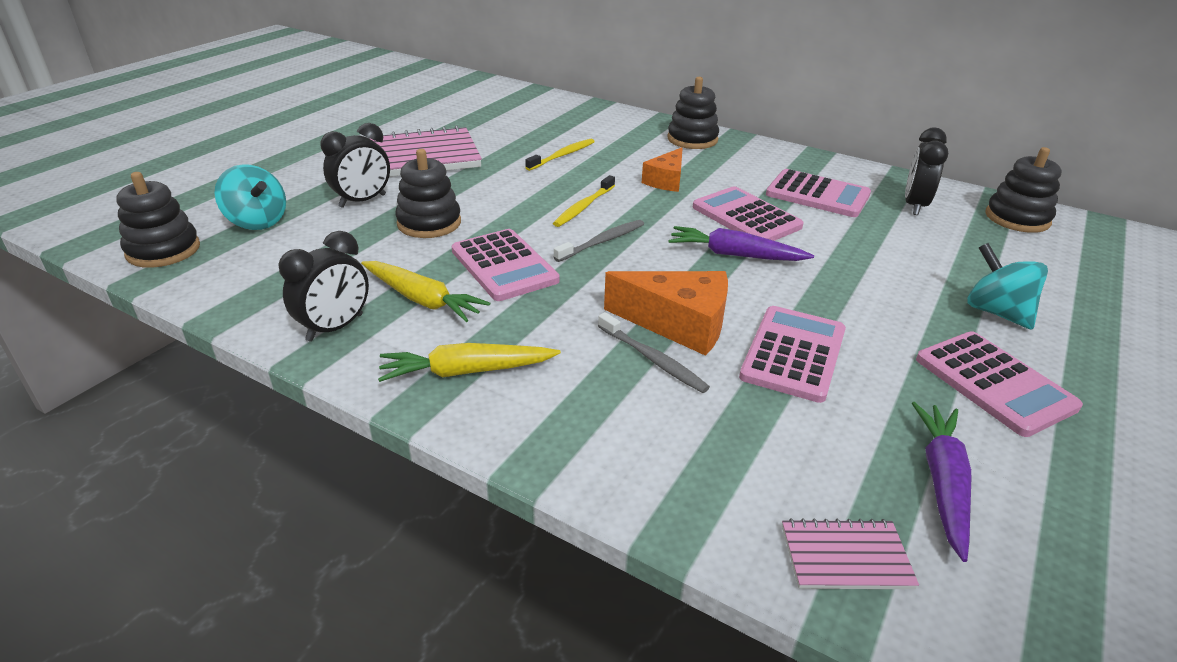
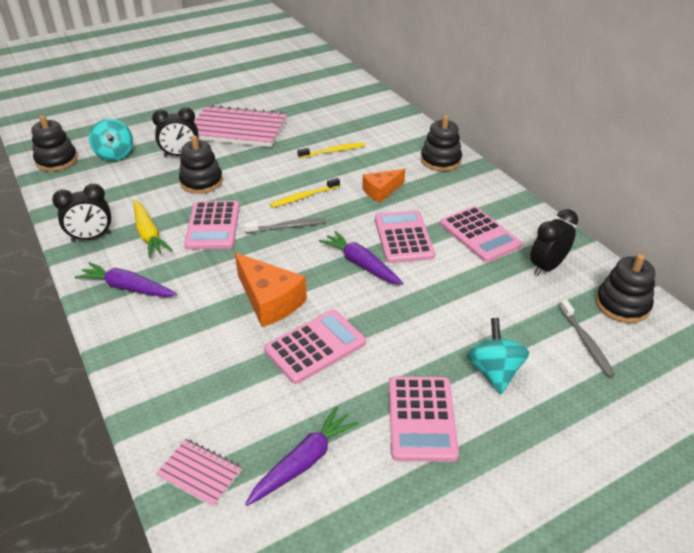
camera: 30 degrees right, 5 degrees up
yellow carrot [378,343,561,382] -> purple carrot [75,262,177,297]
grey toothbrush [598,312,710,393] -> grey toothbrush moved to [559,300,615,377]

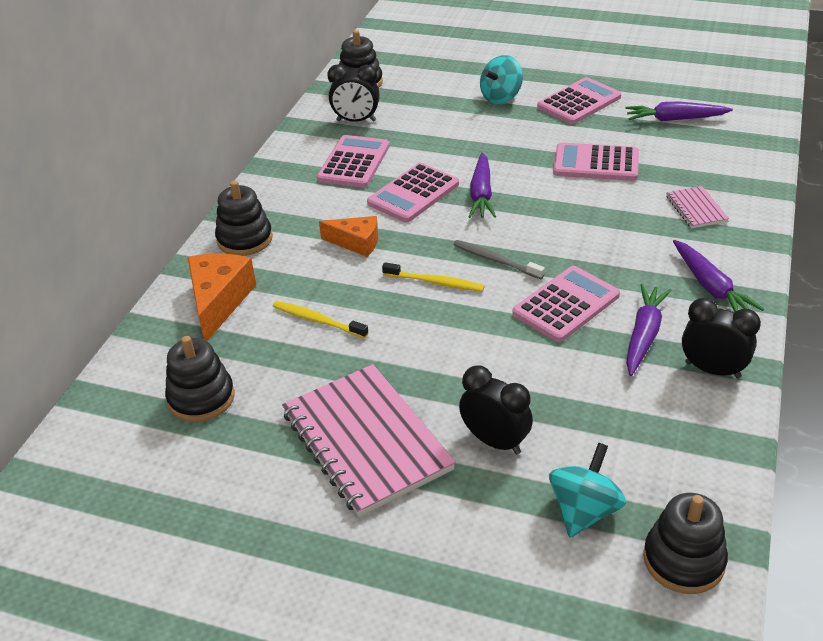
camera: 130 degrees left, 0 degrees up
yellow carrot [133,200,172,258] -> purple carrot [626,284,671,376]
pink notebook [156,439,242,507] -> pink notebook moved to [666,186,729,228]
black stacking toy [179,135,223,194] -> black stacking toy moved to [165,336,235,422]
orange cheese [235,253,307,327] -> orange cheese moved to [187,254,256,341]
grey toothbrush [559,300,615,377] -> none

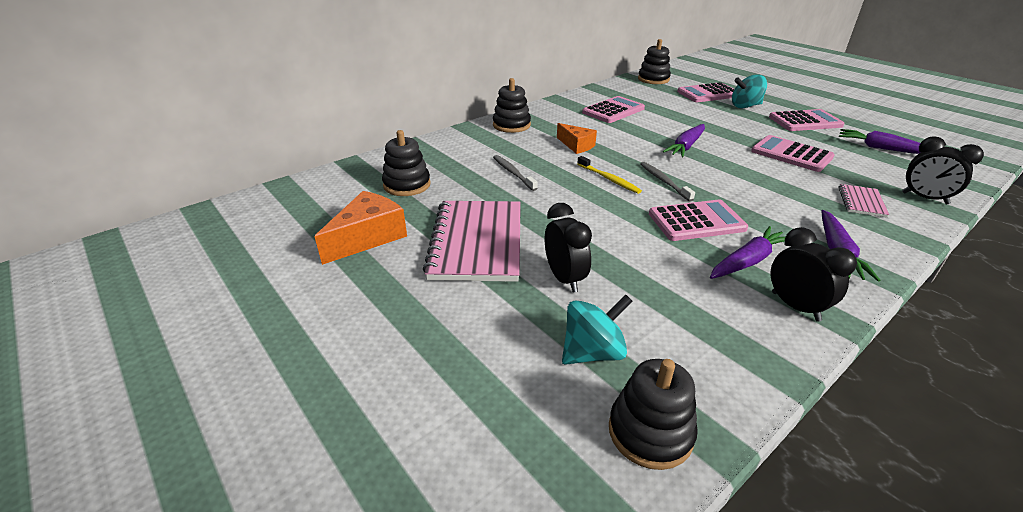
camera: 30 degrees right, 5 degrees down
orange cheese [187,254,256,341] -> orange cheese moved to [314,191,407,265]
yellow toothbrush [273,301,369,338] -> grey toothbrush [493,155,538,191]
black clock [327,64,380,122] -> black clock moved to [902,136,984,204]
pink calculator [367,163,459,222] -> pink calculator moved to [677,82,734,102]

